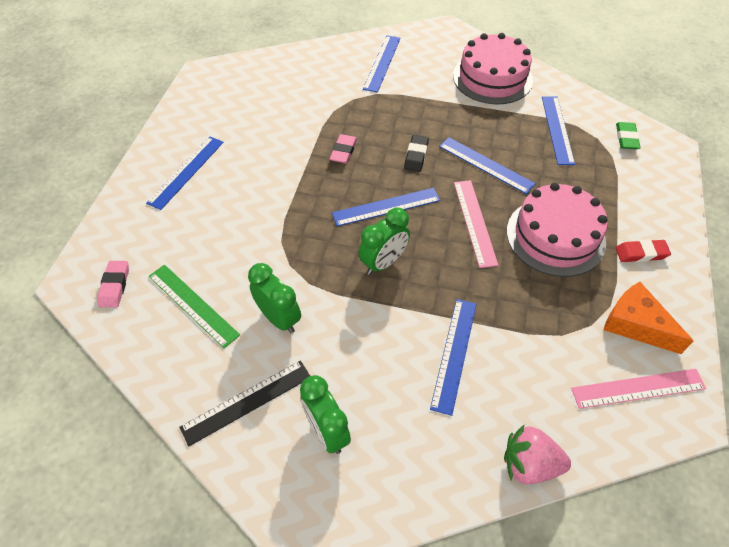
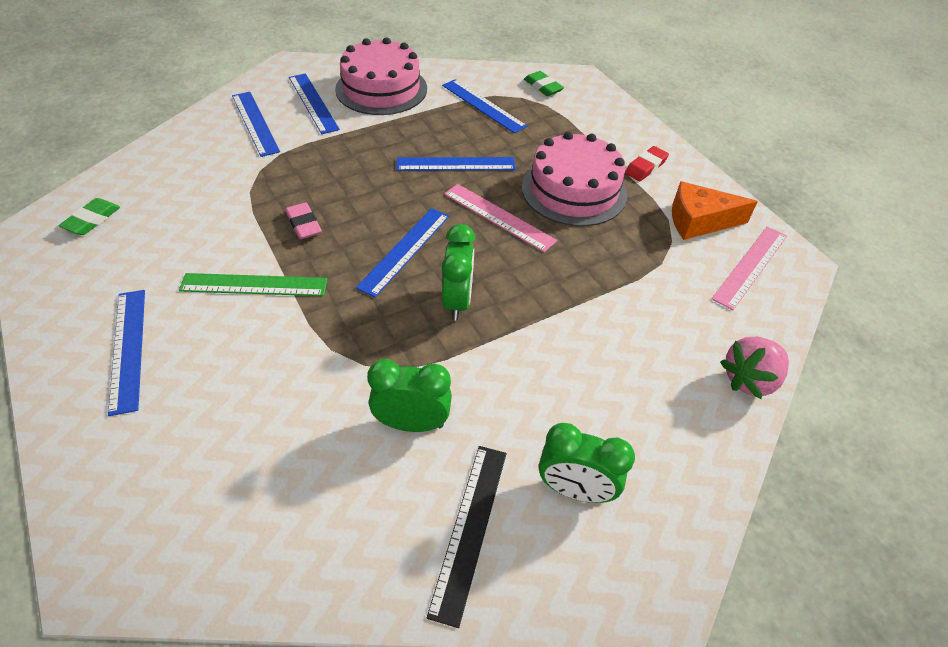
camera: 45 degrees left, 5 degrees down
pink eraser [97,261,129,307] -> none
green ruler [149,265,240,348] -> green ruler moved to [179,273,327,296]
black eraser [404,135,429,172] -> none
blue ruler [430,299,477,416] -> blue ruler moved to [289,73,340,134]
none -> green eraser [59,198,120,235]

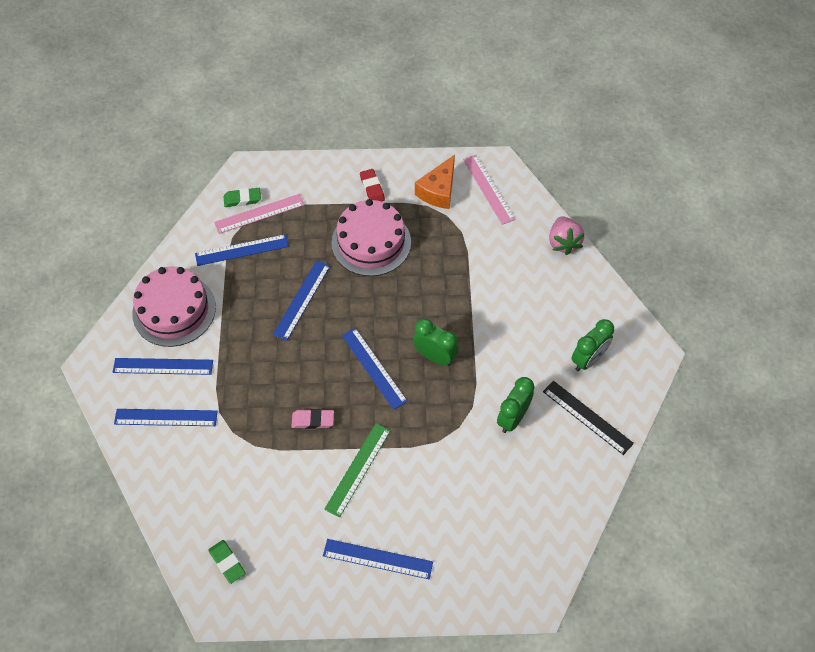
camera: 60 degrees left, 10 degrees up
pink ruler [444,184,557,252] -> pink ruler moved to [214,194,305,234]

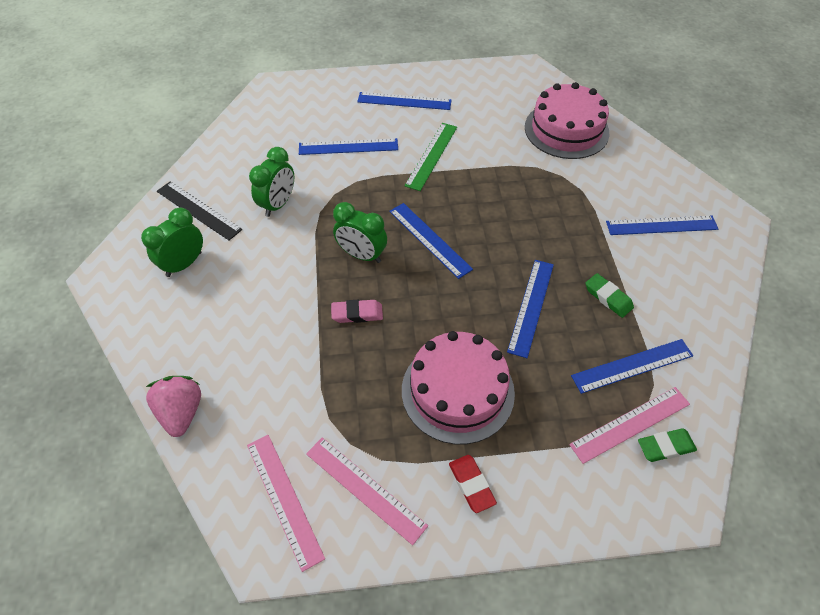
camera: 175 degrees right, 5 degrees down
blue ruler [114,409,218,426] -> blue ruler moved to [299,138,398,155]
pink cake [132,267,216,347] -> pink cake moved to [525,82,609,159]
green eraser [208,540,246,584] -> green eraser moved to [585,273,634,318]
pink eraser [291,409,334,429] -> pink eraser moved to [331,300,383,323]
orange cheese [415,155,455,209] -> pink ruler [306,437,428,545]

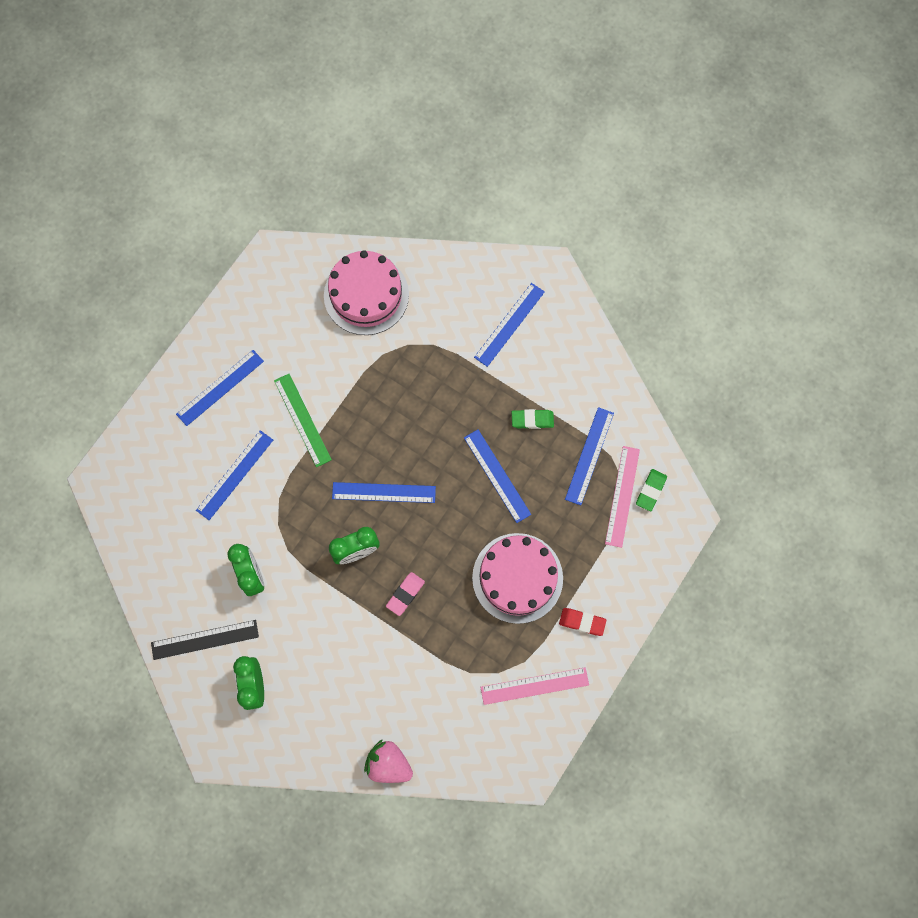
camera: 50 degrees left, 20 degrees up
pink ruler [247,435,325,572] -> none

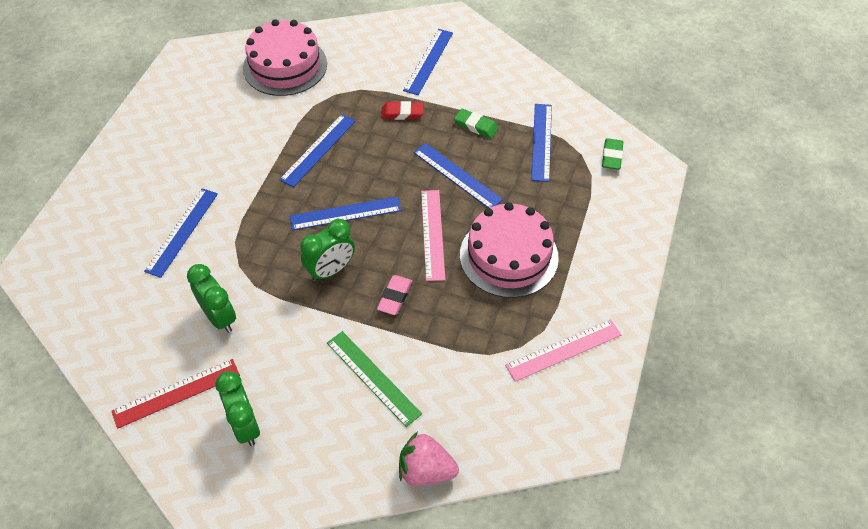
camera: 15 degrees left, 20 degrees down
black ruler [151,620,259,660] -> red ruler [112,359,240,429]
blue ruler [176,350,264,426] -> blue ruler moved to [279,114,355,187]
green ruler [274,374,332,467] -> green ruler moved to [327,331,422,427]
green eraser [512,409,554,429] -> green eraser turned 45 degrees clockwise [454,108,499,138]
red eraser [559,608,606,636] -> red eraser moved to [381,101,424,120]
pink ruler [605,446,640,548] -> pink ruler moved to [421,190,445,281]

